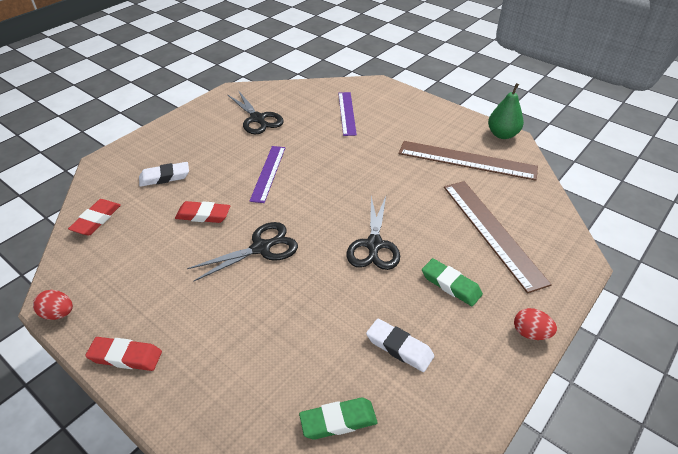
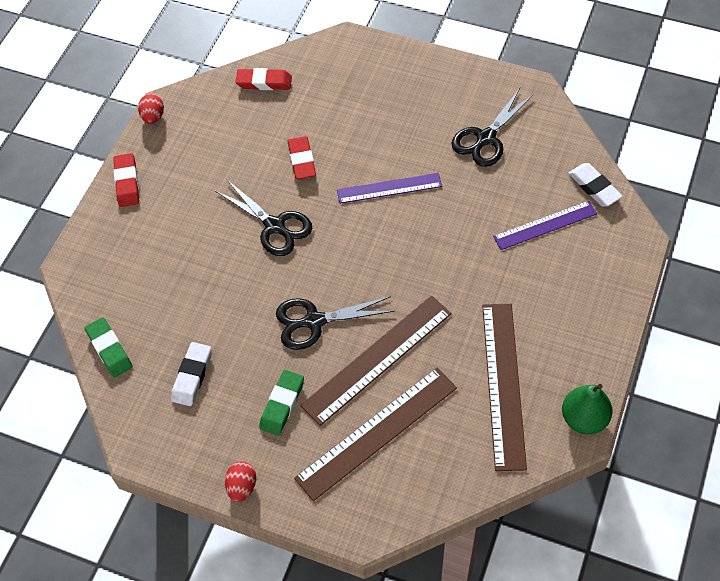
camera: 75 degrees right, 15 degrees up
white eraser [139,162,189,187] -> white eraser moved to [568,163,623,207]
none -> brown ruler [300,295,452,426]

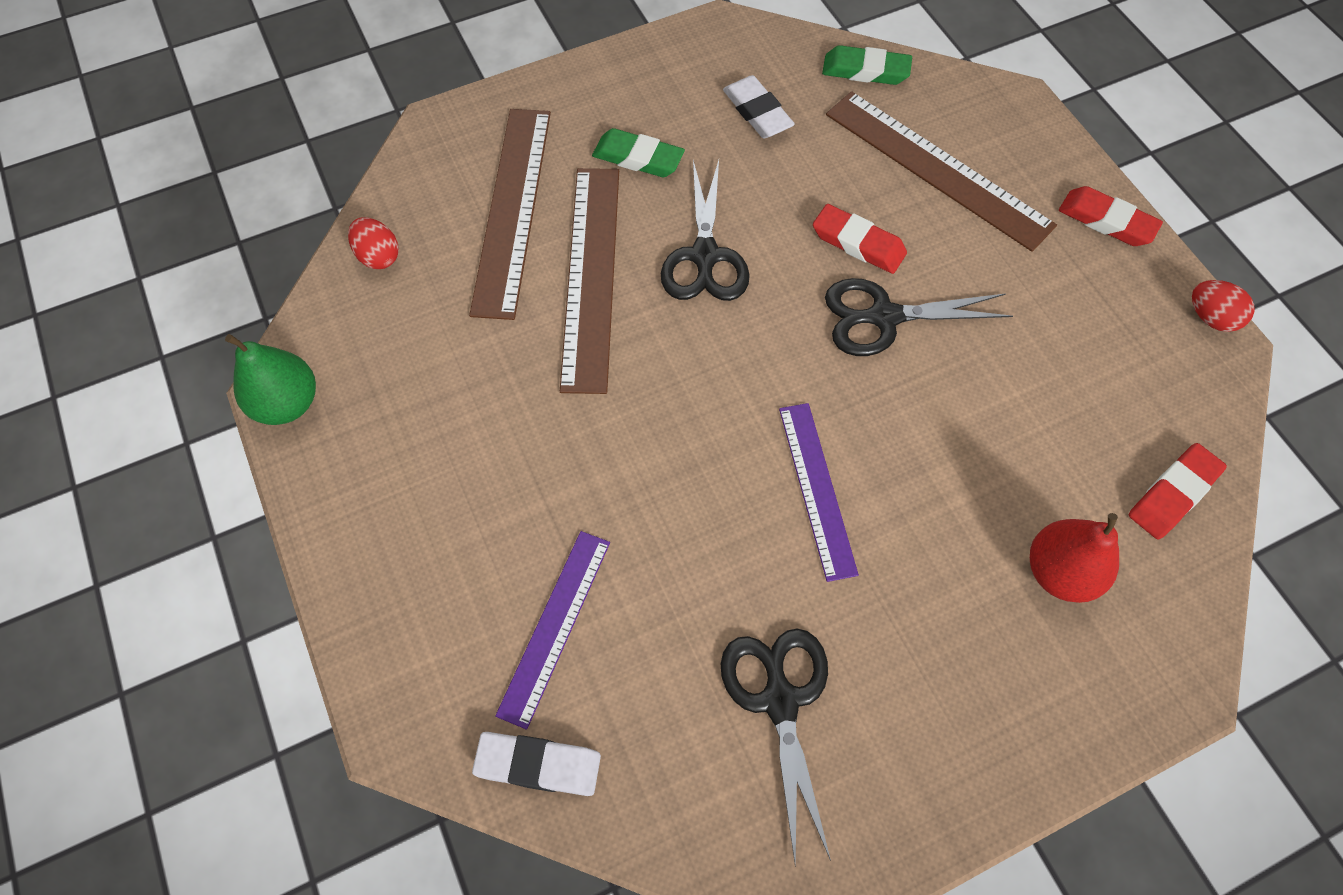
camera: 130 degrees right, 5 degrees up
red egg [225,462,256,502] -> red egg moved to [348,217,399,269]
green eraser [259,370,304,436] -> green eraser turned 45 degrees counterclockwise [592,128,685,177]
black scissors [276,296,394,350] -> black scissors turned 150 degrees clockwise [661,160,750,301]
red eraser [287,136,316,179] -> red eraser moved to [813,204,907,274]
purple ruler [337,173,442,204] -> purple ruler turned 45 degrees counterclockwise [779,403,859,582]
brown ruler [482,304,527,471] -> brown ruler moved to [826,91,1057,252]
none -> red pear [1030,513,1119,603]

